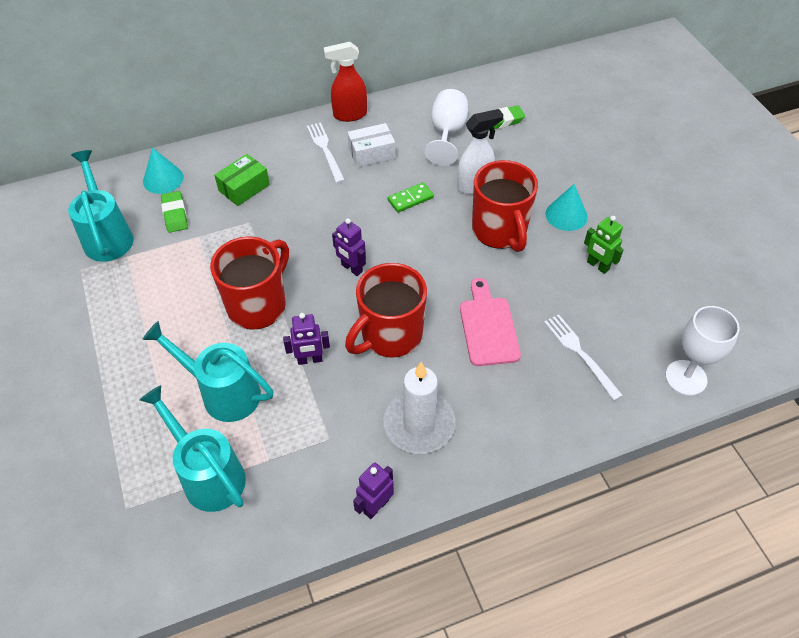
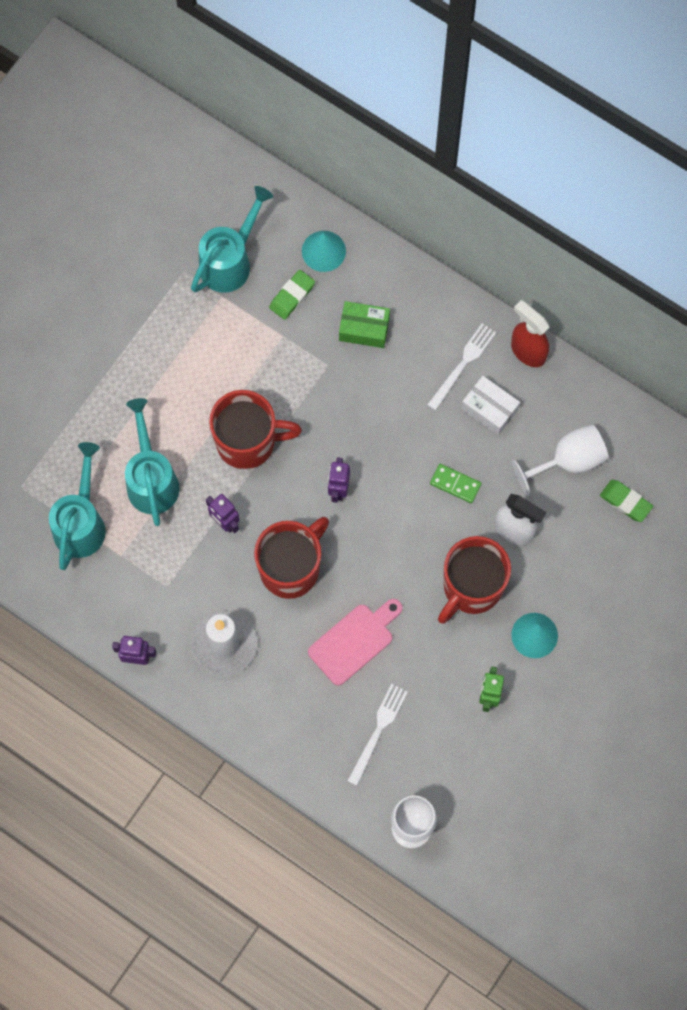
camera: 55 degrees right, 20 degrees up
red mug [345,263,427,358] -> red mug turned 120 degrees clockwise [254,517,329,599]

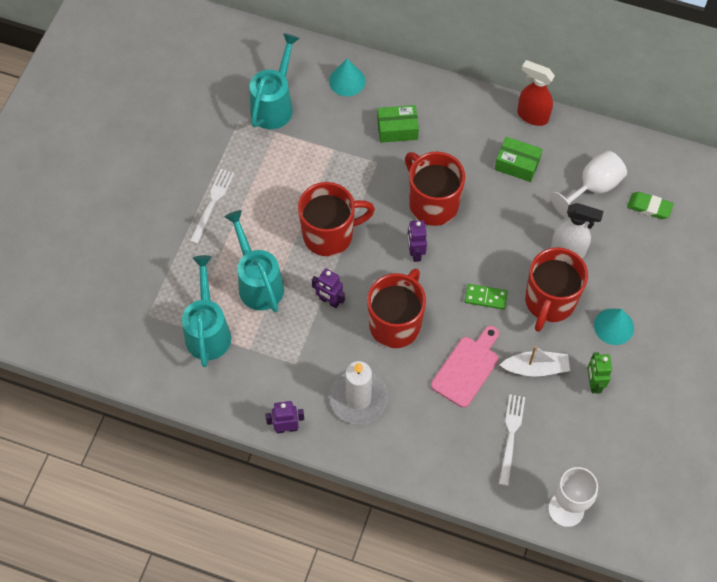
camera: 15 degrees left, 10 degrees down
green eraser [269,270,315,320] -> none
white fork [427,324,496,411] -> white fork moved to [190,169,235,244]
green domino [430,464,482,503] -> green domino moved to [464,284,508,310]
white box [461,376,520,435] -> green box [495,137,543,182]
none -> red mug [405,152,465,226]
none -> white boat [500,346,570,377]

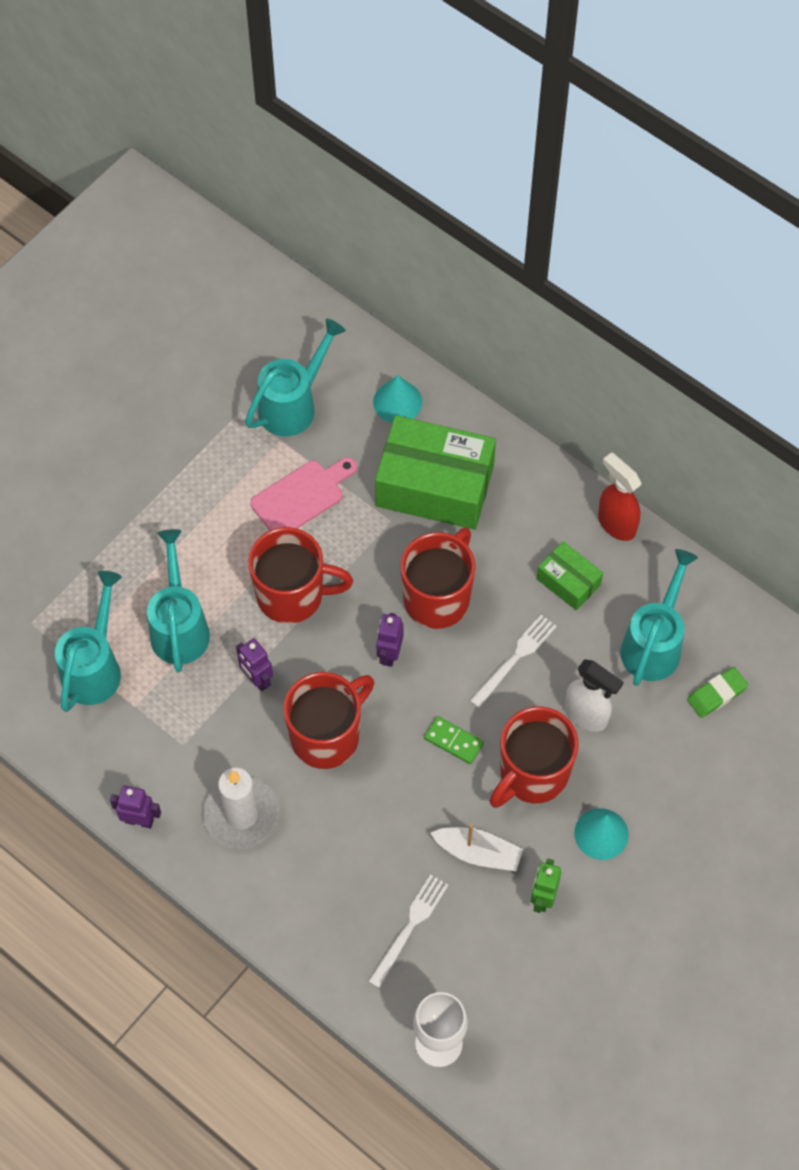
camera: 20 degrees right, 0 degrees up
white fork [190,169,235,244] -> white fork moved to [469,615,557,708]
green box [377,105,419,143] -> green box [375,415,496,530], size x2.01
red mug [405,152,465,226] -> red mug turned 45 degrees clockwise [400,527,476,629]
pink cutting board [431,326,499,408] -> pink cutting board moved to [250,457,357,531]
white goblet [550,151,627,219] -> turquoise watering can [621,549,698,686]
green eraser [627,192,674,219] -> green eraser turned 75 degrees counterclockwise [687,667,748,718]

